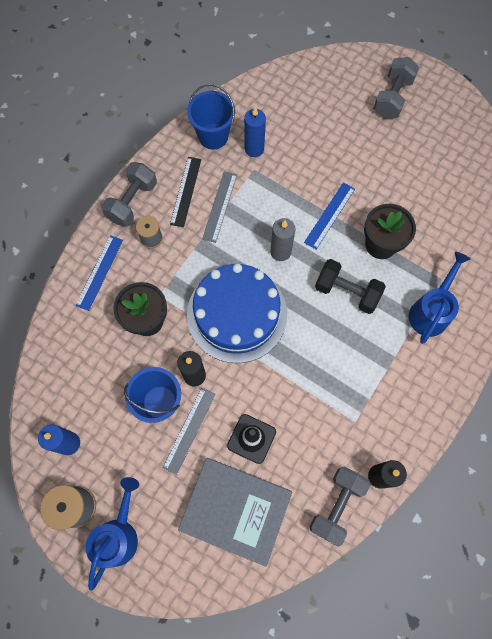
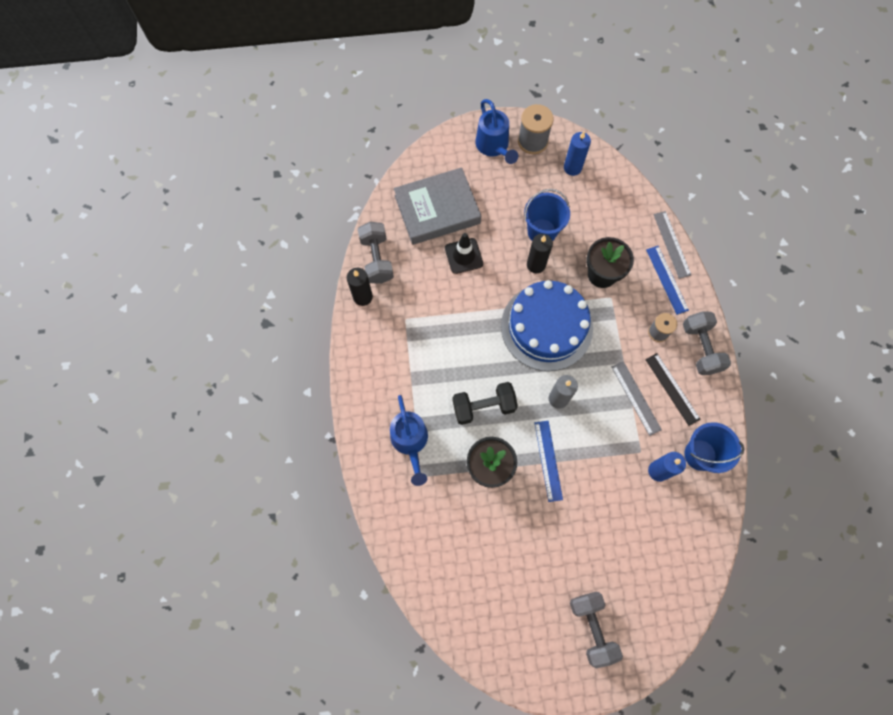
camera: 140 degrees right, 0 degrees up
grey ruler [163,388,216,475] -> grey ruler moved to [653,211,691,279]

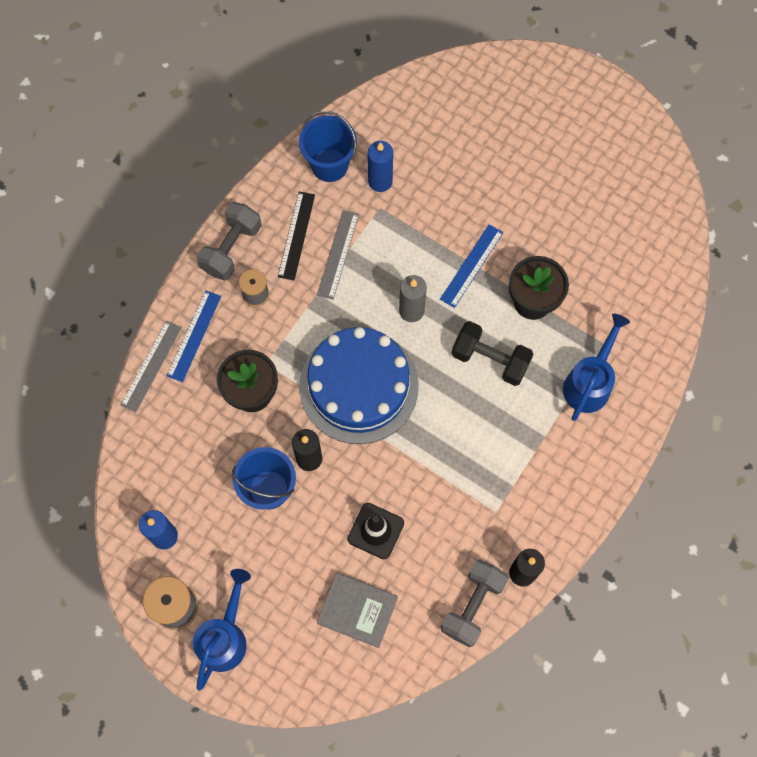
camera: 140 degrees left, 0 degrees up
grey book [394,167,481,245] -> grey book [317,573,398,648], size x0.63
grey dumbbell [570,592,623,669] -> none

